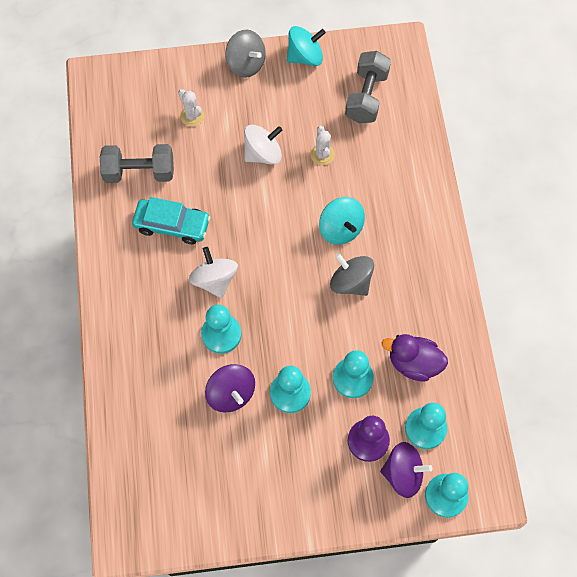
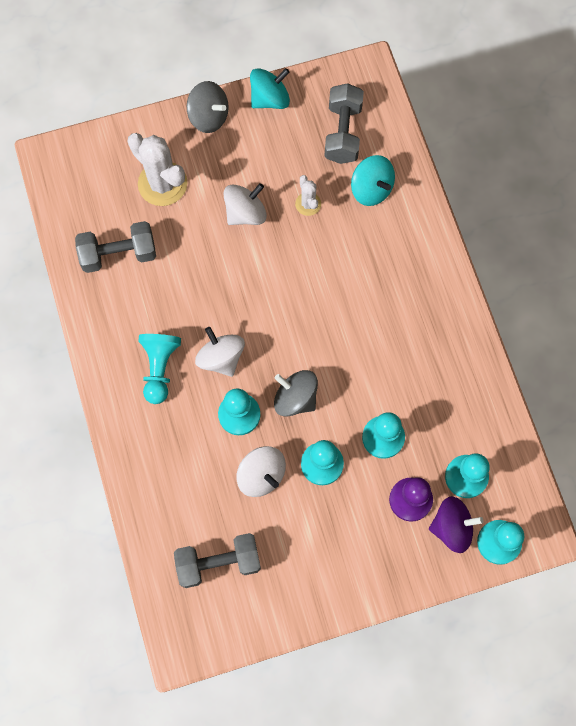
camera: 10 degrees left, 5 degrees up
turquoise car [132,197,211,244] -> none
white cactus [178,89,204,126] -> white cactus [127,133,188,206], size x1.92
purple spinning top [205,364,255,412] -> white spinning top [236,446,286,497]
turquoise spinning top [319,197,365,245] -> turquoise spinning top moved to [351,155,395,206]
grey spinning top [330,253,374,296] -> grey spinning top moved to [274,370,318,417]
purple duck [382,334,448,382] -> none
none -> turquoise pawn [138,334,181,404]
none -> grey dumbbell [174,533,261,588]

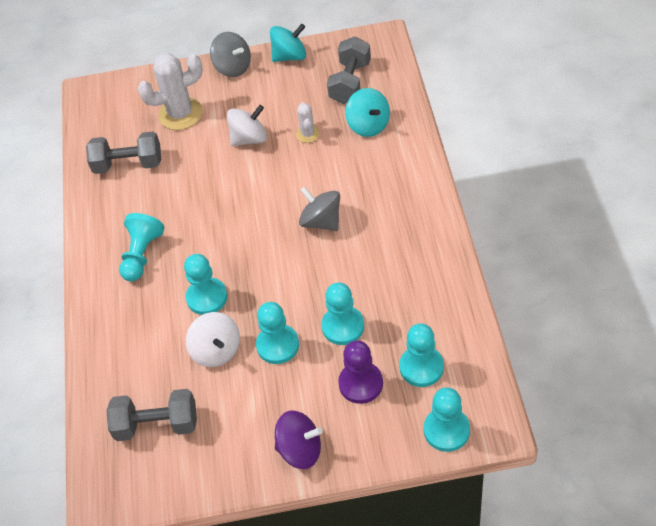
camera: 15 degrees right, 20 degrees down
white cactus [127,133,188,206] -> white cactus turned 75 degrees counterclockwise [138,53,203,130]
white spinning top [195,327,245,377] -> none
grey spinning top [274,370,318,417] -> grey spinning top moved to [299,186,340,231]
purple spinning top [429,496,484,553] -> purple spinning top moved to [275,410,323,469]

